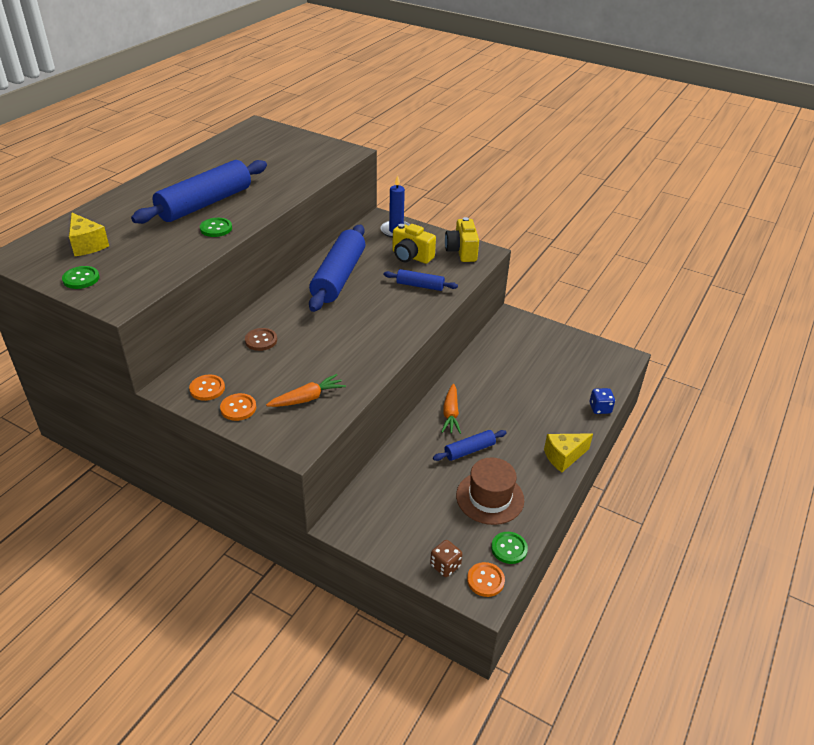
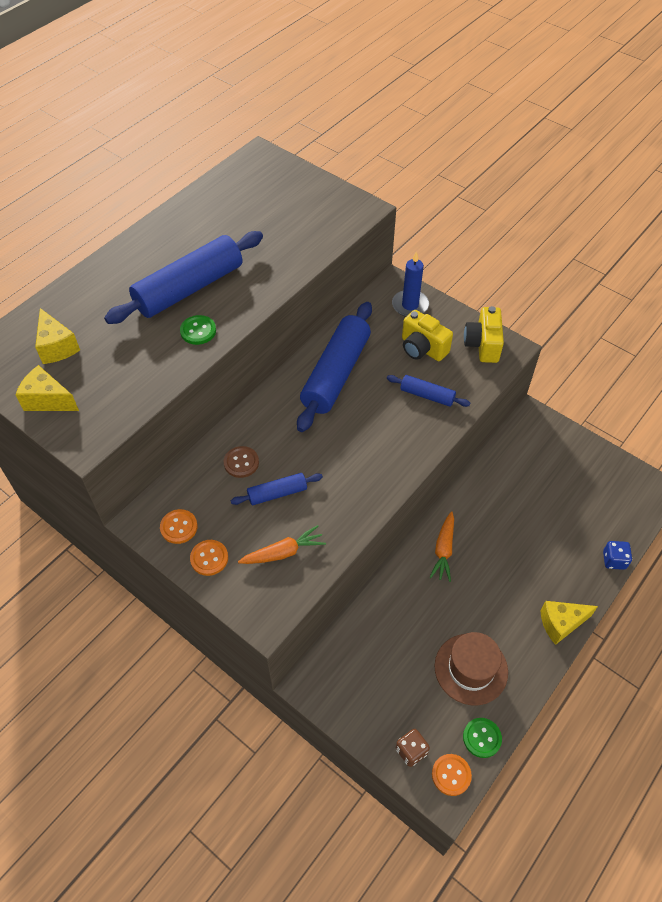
camera: 10 degrees right, 15 degrees up
green button [62,266,99,289] -> yellow cheese [15,365,79,411]
blue rolling pin [433,430,507,461] -> blue rolling pin moved to [231,473,323,505]

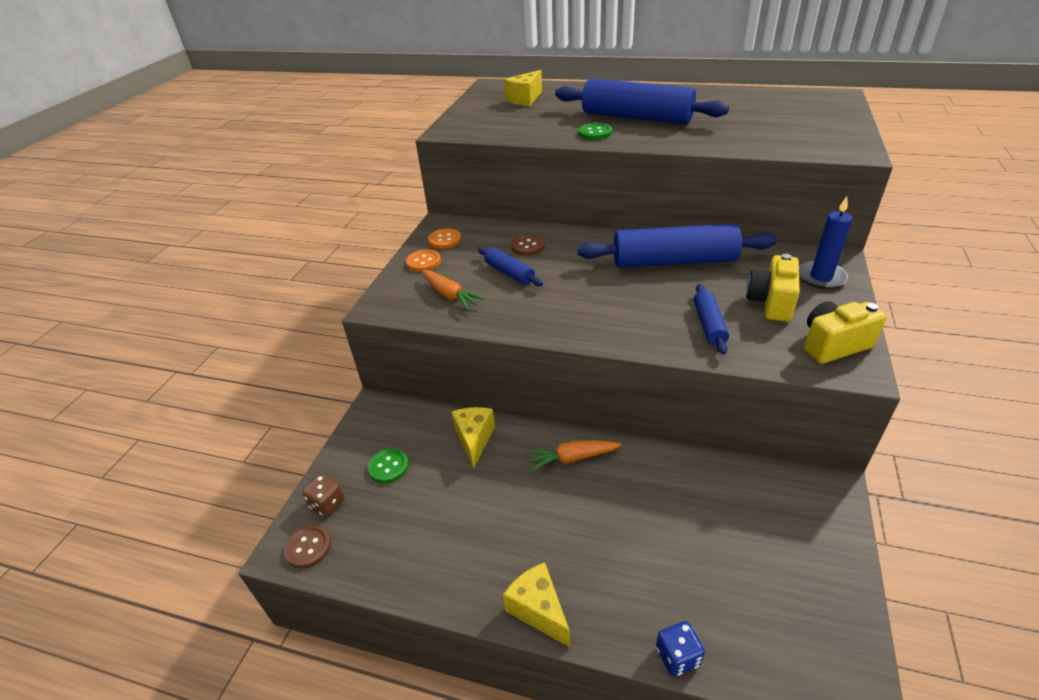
camera: 70 degrees right, 15 degrees down
yellow cheese [15,365,79,411] -> yellow cheese moved to [451,407,495,469]
orange button [432,754,472,796] -> brown button [284,525,331,568]
brown hat [435,632,508,705] -> none
green button [463,718,502,758] -> green button moved to [367,448,409,483]

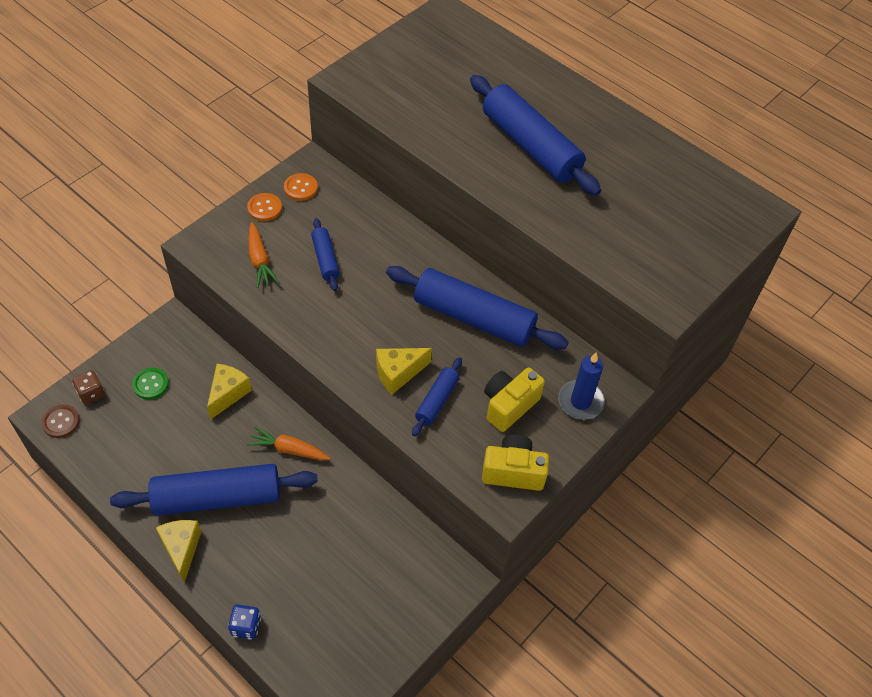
camera: 20 degrees right, 15 degrees up
yellow cheese [504,70,542,106] -> yellow cheese moved to [376,348,432,394]
brown button [511,234,545,256] -> none
green button [578,123,612,140] -> none
none -> blue rolling pin [110,464,318,516]

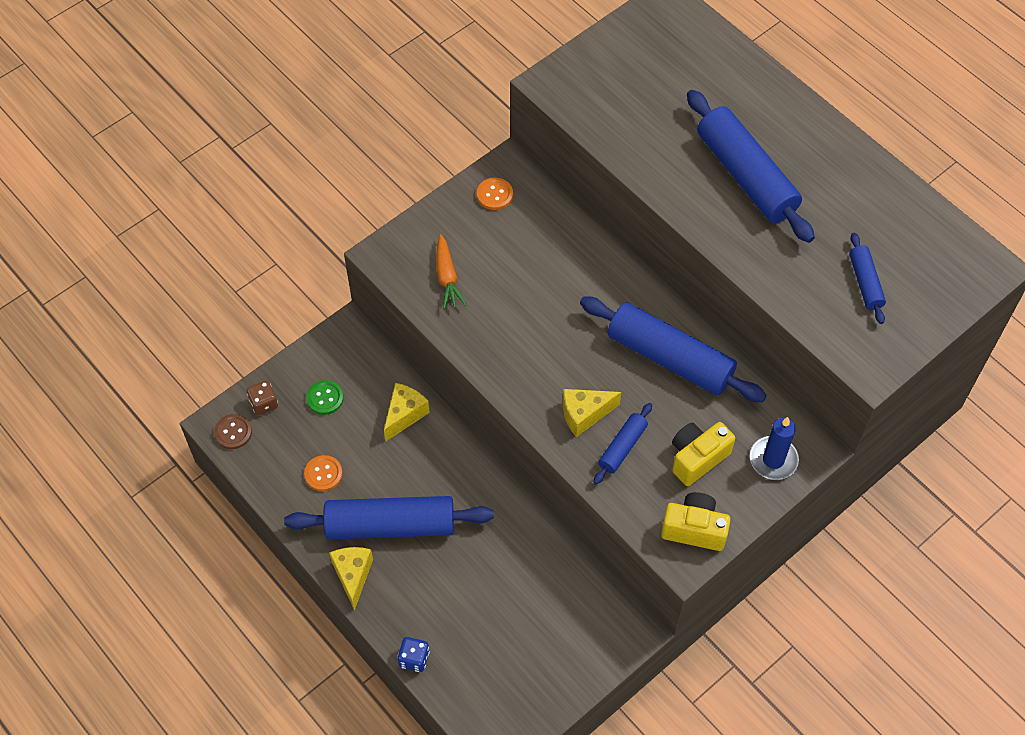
camera: 10 degrees right, 5 degrees up
orange button [247,193,282,221] -> orange button moved to [304,455,342,491]
orange carrot [247,426,331,460] -> none
blue rolling pin [311,218,340,291] -> blue rolling pin moved to [849,233,886,324]

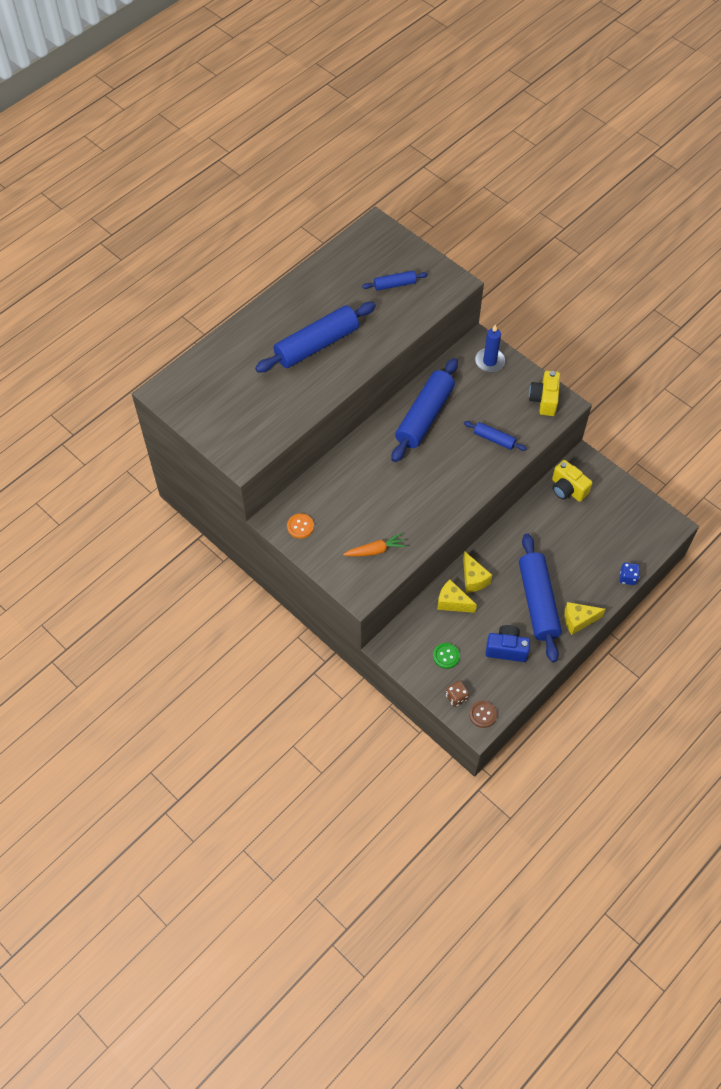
camera: 95 degrees left, 0 degrees up
orange button [304,455,342,491] -> blue camera [486,625,530,662]
yellow cheese [563,389,621,437] -> yellow cheese moved to [463,551,492,593]
yellow camera [672,422,735,486] -> yellow camera moved to [552,460,592,502]

